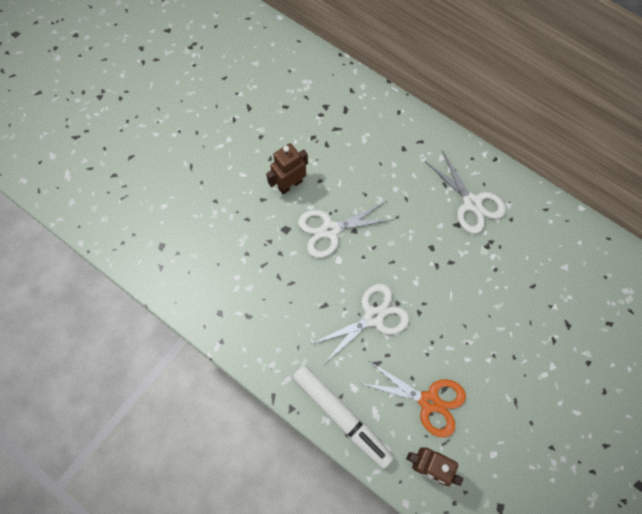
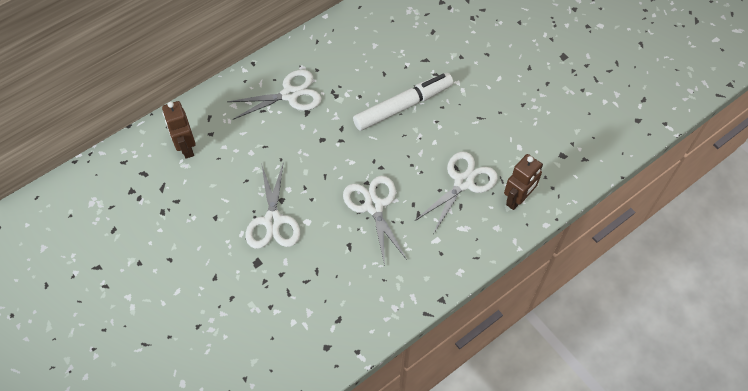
camera: 75 degrees left, 10 degrees down
brown robot [266,143,308,194] -> brown robot moved to [162,101,196,159]
white marker [292,365,394,469] -> white marker moved to [353,73,453,131]
orange scissors [359,361,466,438] -> white scissors [416,151,498,233]

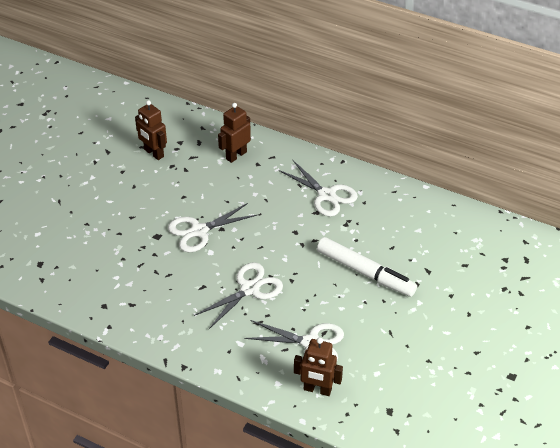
camera: 65 degrees right, 15 degrees down
none -> brown robot [135,100,167,160]

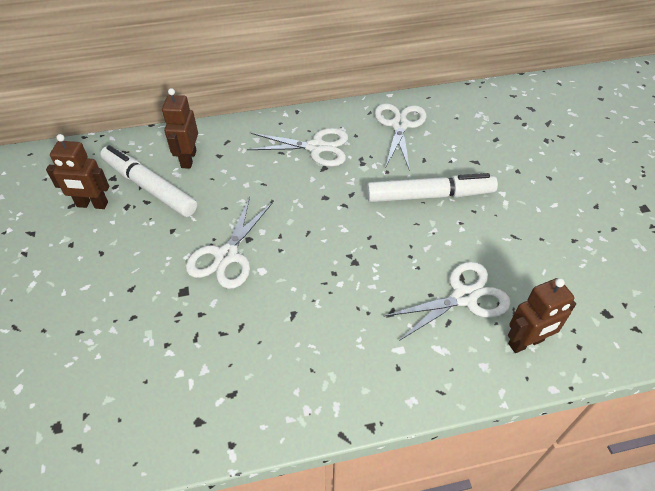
camera: 40 degrees left, 5 degrees up
white scissors [194,262,283,329] -> white scissors moved to [375,103,427,171]
none -> white marker [100,145,197,217]

